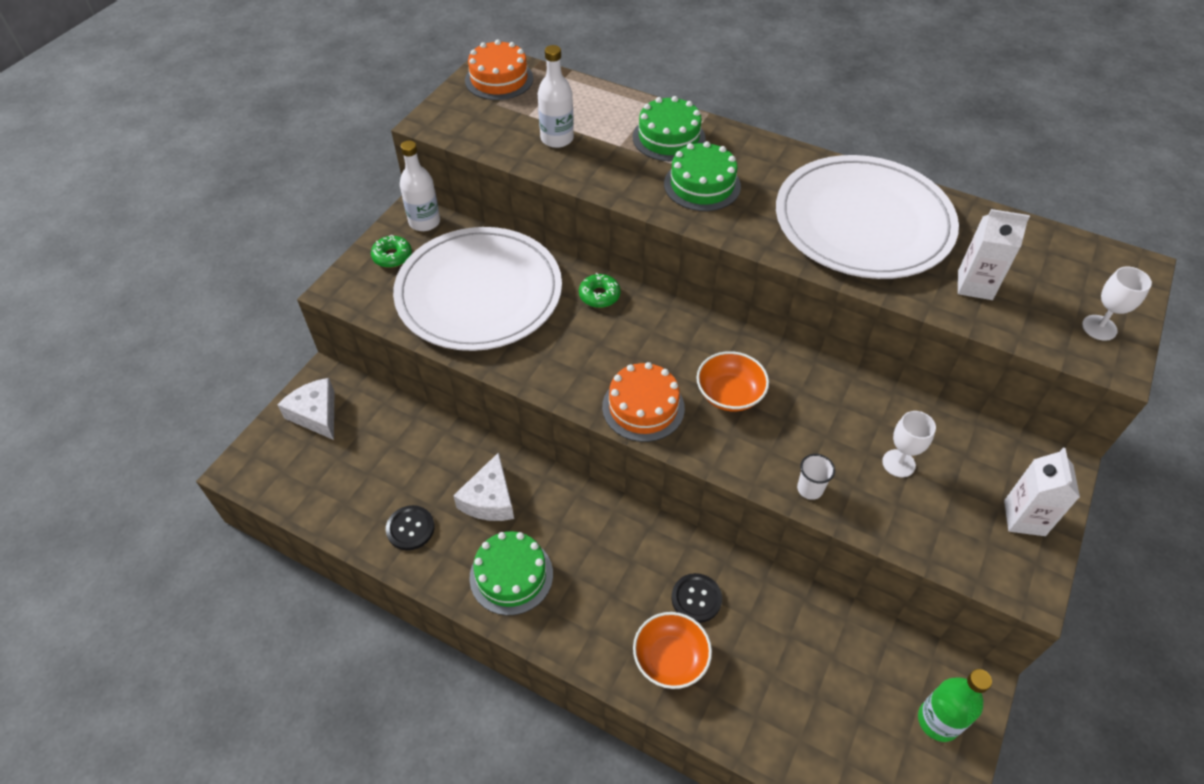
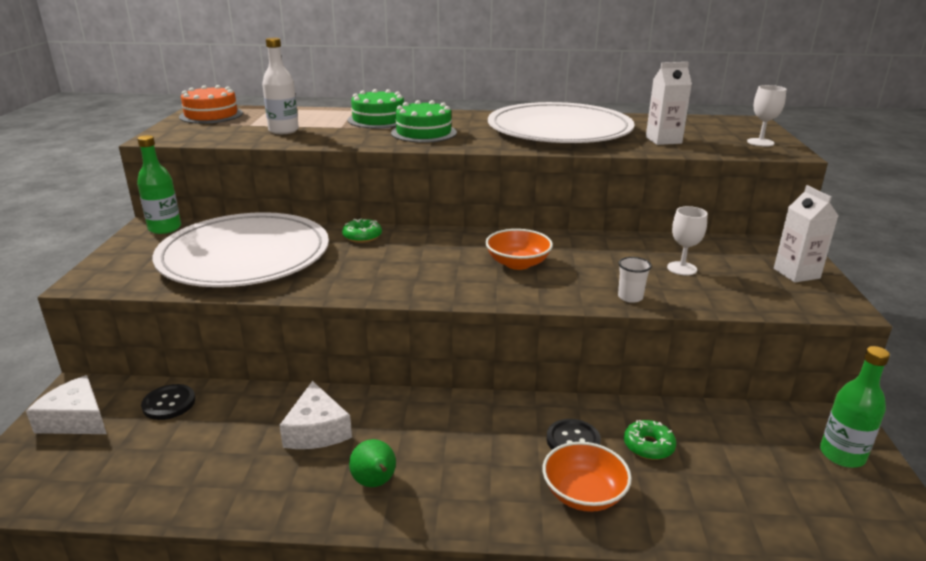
camera: 25 degrees left, 25 degrees down
green donut [371,235,412,268] -> green donut moved to [624,420,676,460]
black button [386,505,434,550] -> black button moved to [141,384,195,420]
white bottle [400,141,440,231] -> green bottle [137,135,181,234]
green cake [469,531,553,615] -> green pear [349,439,396,487]
orange cake [602,362,685,442] -> none

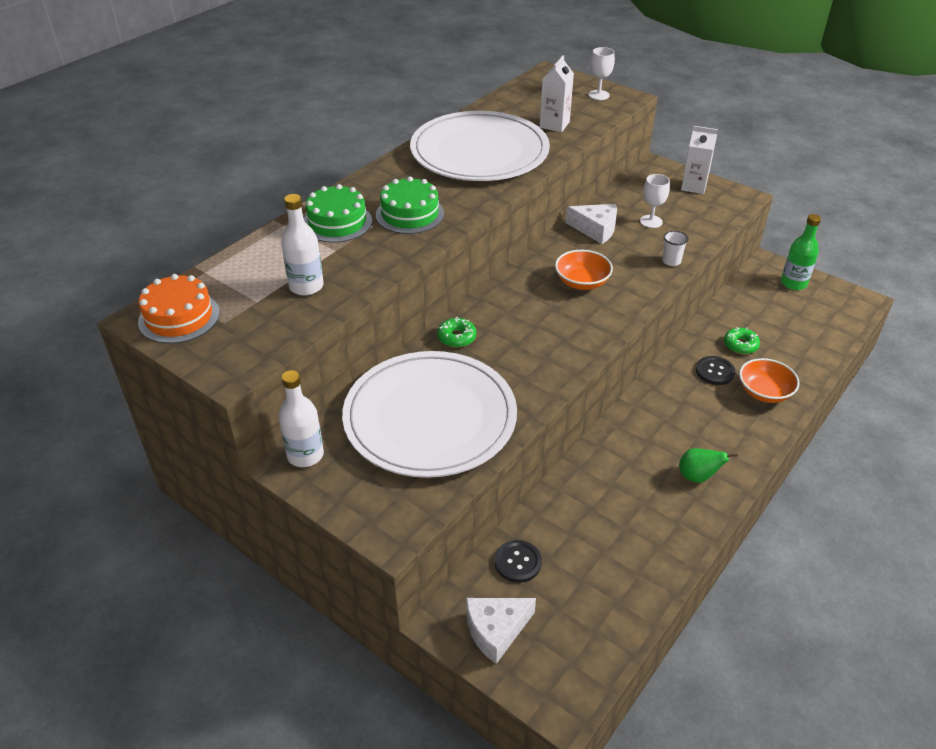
camera: 55 degrees left, 15 degrees up
green bottle [137,135,181,234] -> white bottle [278,370,324,467]
white cheese [279,381,352,449] -> white cheese moved to [566,204,617,244]

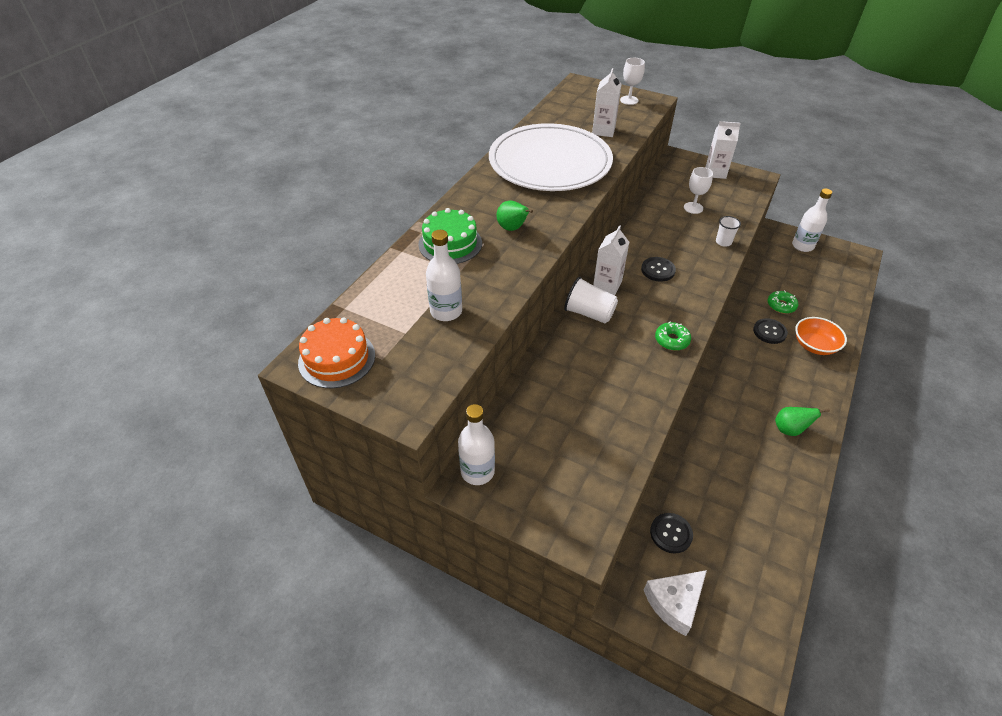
camera: 10 degrees left, 5 degrees up
white plate [342,351,517,478] -> none
green cake [376,176,444,234] -> green pear [497,201,533,231]
green donut [437,317,477,348] -> green donut moved to [655,322,691,351]
orange bowl [555,250,613,290] -> black button [641,257,676,282]
white cheese [566,204,617,244] -> none
green bottle [781,214,821,290] -> white bottle [792,188,832,252]
none -> white cup [564,277,618,323]
none -> white carton [593,225,629,295]

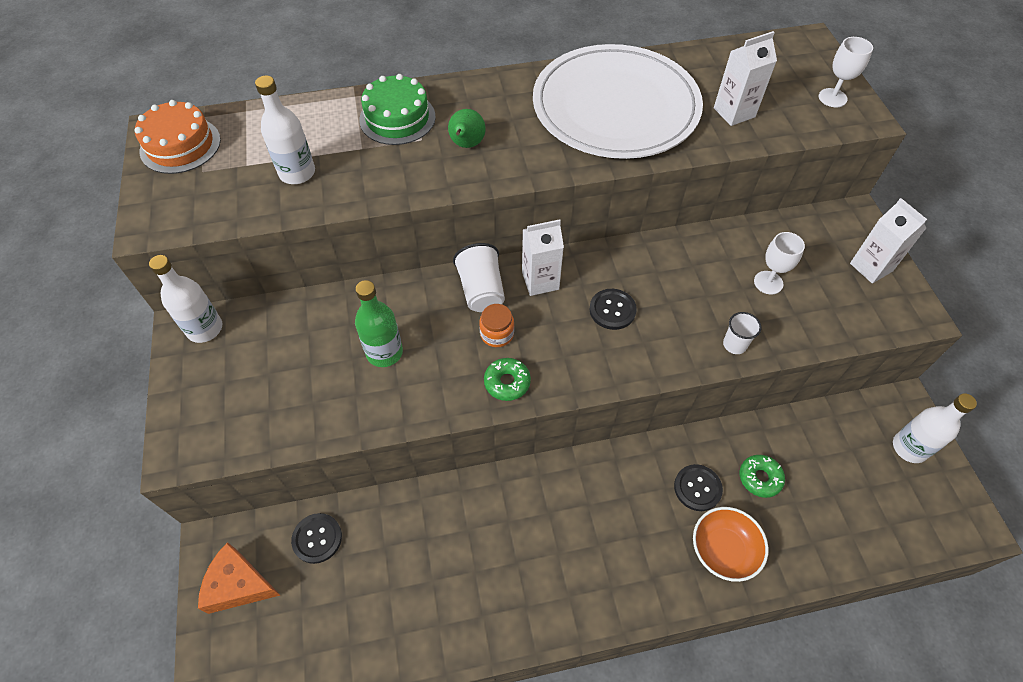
camera: 50 degrees right, 10 degrees up
white cheese [644,570,707,636] -> orange cheese [198,542,280,614]
green pear [775,407,830,436] -> none
none -> green bottle [355,280,403,367]
none -> orange jar [479,304,514,347]

